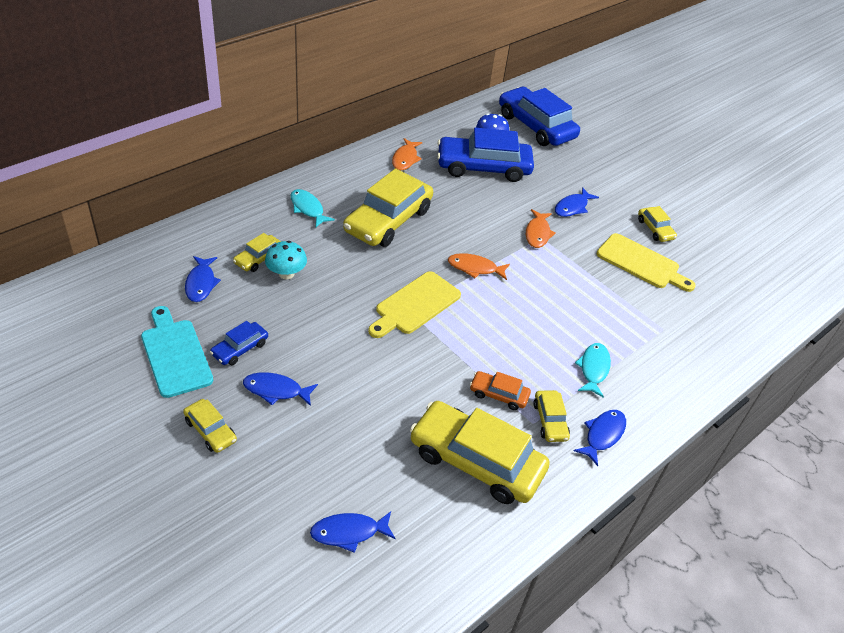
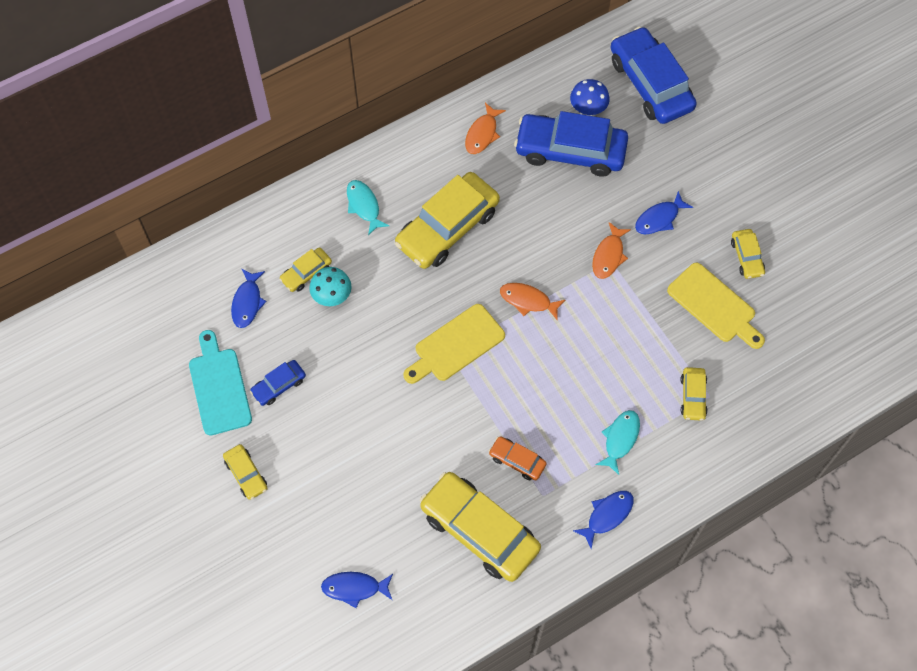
camera: 15 degrees right, 20 degrees up
blue fish [243,372,318,406] -> none
yellow car [533,390,570,442] -> yellow car moved to [681,367,708,421]

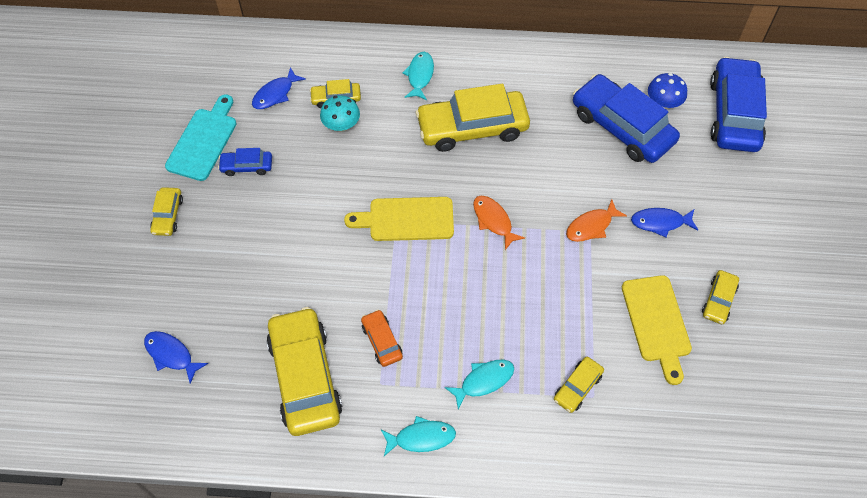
camera: 35 degrees right, 5 degrees down
orange fish [465,103,506,154] -> none
blue fish [573,491,634,549] -> turquoise fish [381,416,456,456]

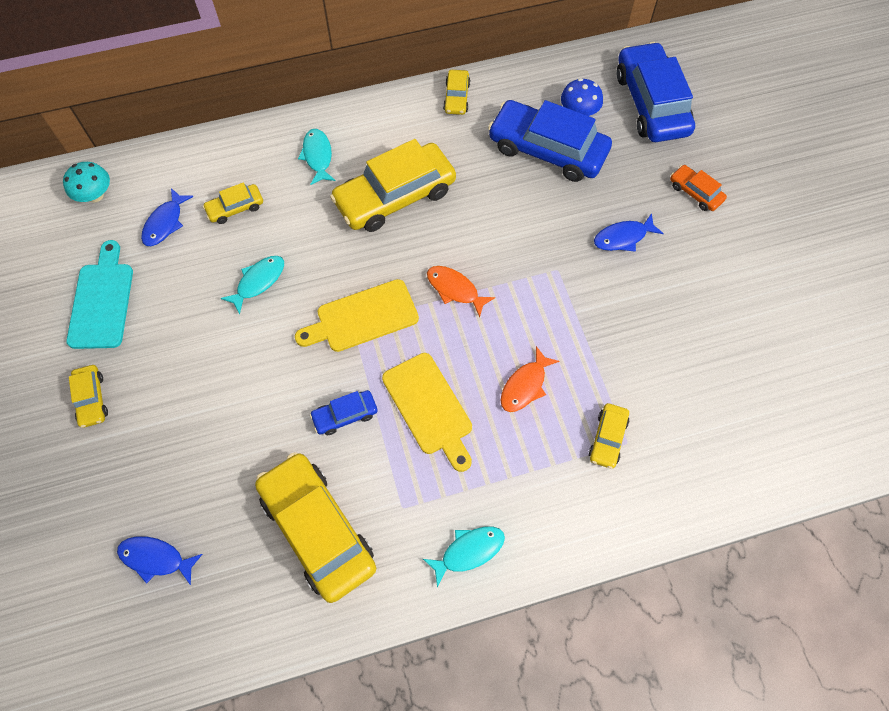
camera: 20 degrees left, 5 degrees up
blue car [218,148,272,176] -> blue car moved to [310,390,377,435]
turquoise mushroom [320,95,360,132] -> turquoise mushroom moved to [63,162,110,202]
orange car [361,310,403,367] -> orange car moved to [670,165,727,211]
turquoise fish [444,360,514,409] -> turquoise fish moved to [221,256,284,314]
orange fish [566,199,627,242] -> orange fish moved to [500,346,560,412]
yellow cutting board [622,275,692,385] -> yellow cutting board moved to [382,353,472,472]
yellow car [702,270,739,324] -> yellow car moved to [443,70,470,115]

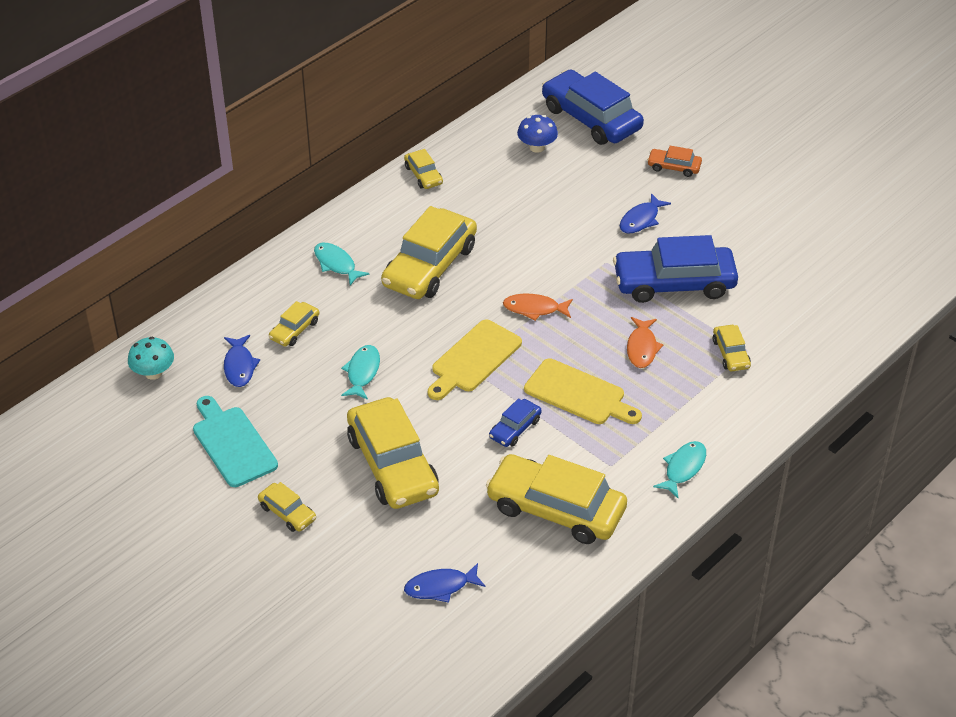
camera: 30 degrees left, 20 degrees down
blue car [488,100,612,182] -> blue car moved to [613,235,738,303]
none -> yellow car [347,397,439,509]

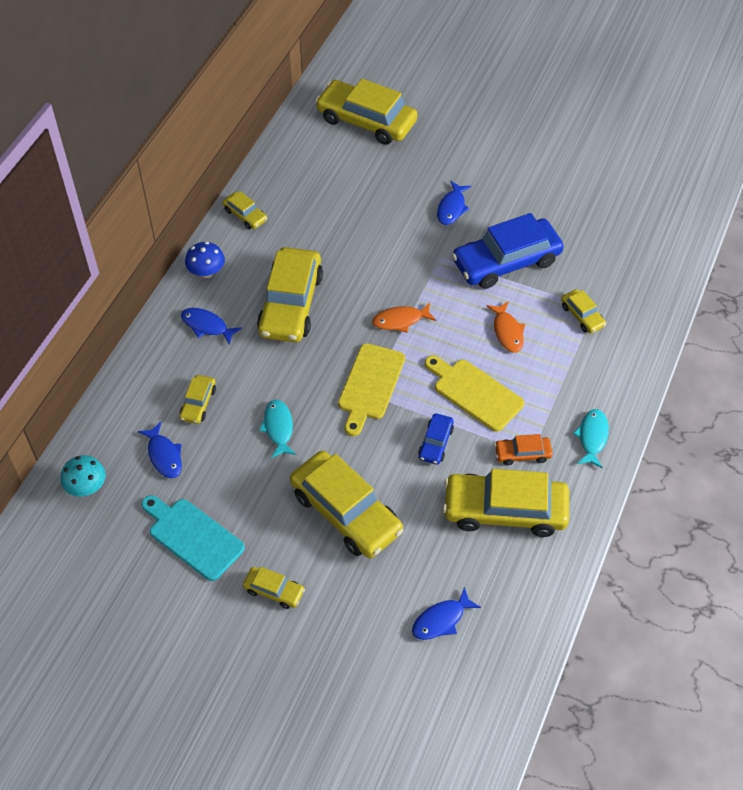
camera: 20 degrees left, 10 degrees up
turquoise fish [314,243,370,285] -> blue fish [181,308,242,345]
blue mushroom [517,115,558,153] -> blue mushroom moved to [185,242,225,278]
yellow cutting board [524,358,642,424] -> yellow cutting board turned 150 degrees counterclockwise [425,355,524,432]
blue car [542,69,644,145] -> yellow car [315,78,418,145]
orange car [647,146,702,177] -> orange car moved to [494,434,553,465]

